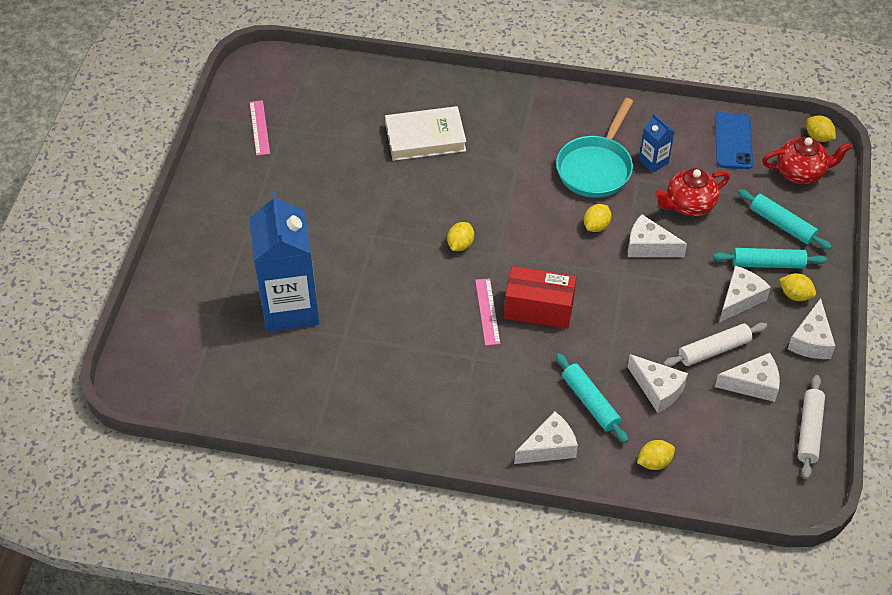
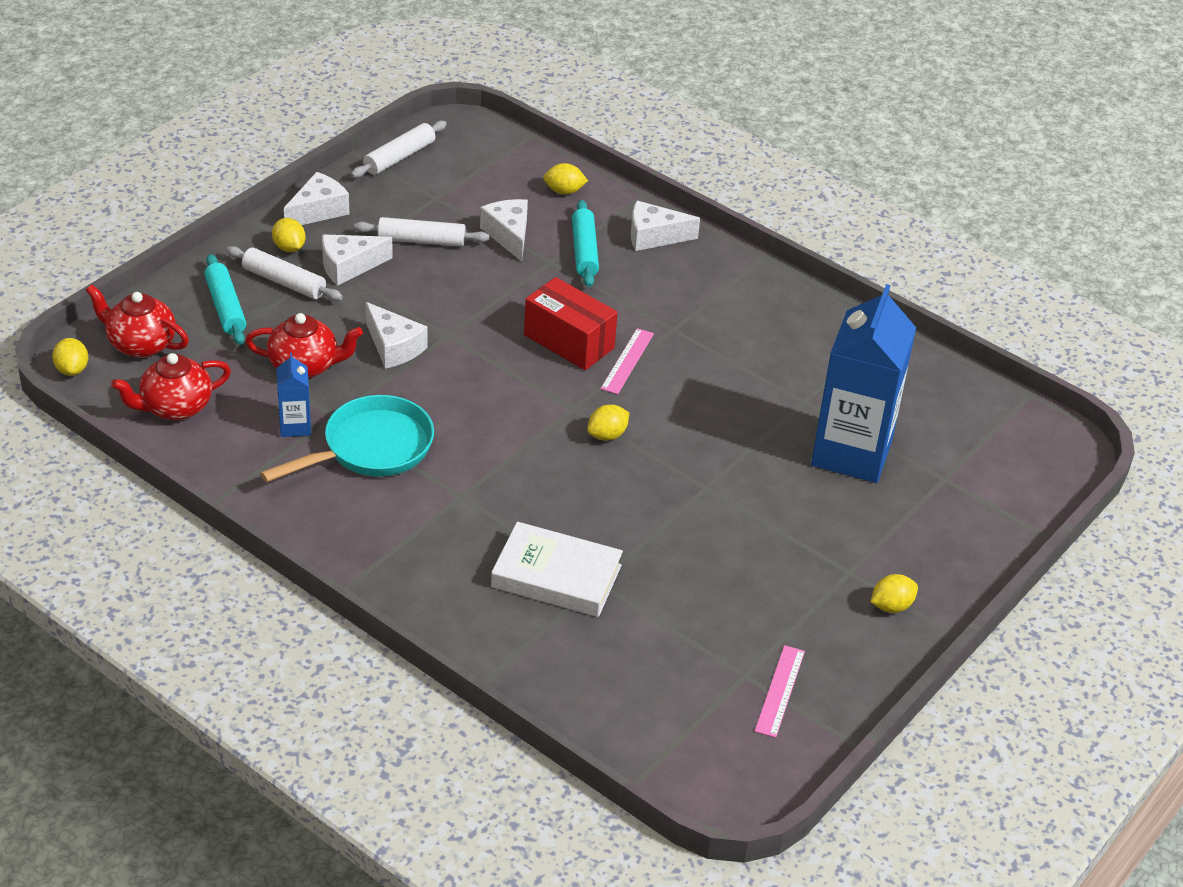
camera: 155 degrees left, 10 degrees down
yellow lemon [584,204,611,232] -> yellow lemon moved to [871,574,918,613]
turquoise rolling pin [713,248,827,269] -> white rolling pin [226,246,343,301]
blue phone [715,112,753,169] -> red teapot [111,353,231,420]
white cheese [715,353,780,402] -> none

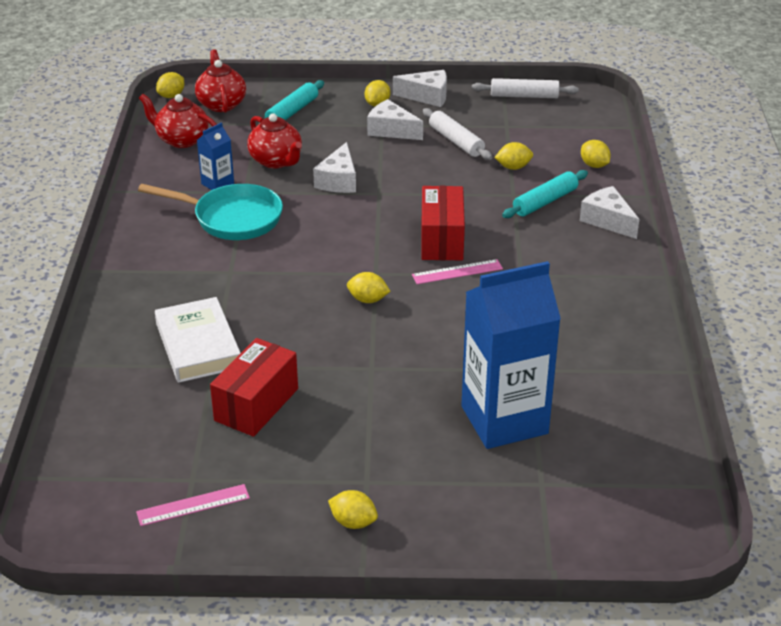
camera: 55 degrees right, 5 degrees down
white rolling pin [226,246,343,301] -> none
white cheese [480,199,528,262] -> yellow lemon [494,142,533,170]
none -> red box [210,338,298,437]

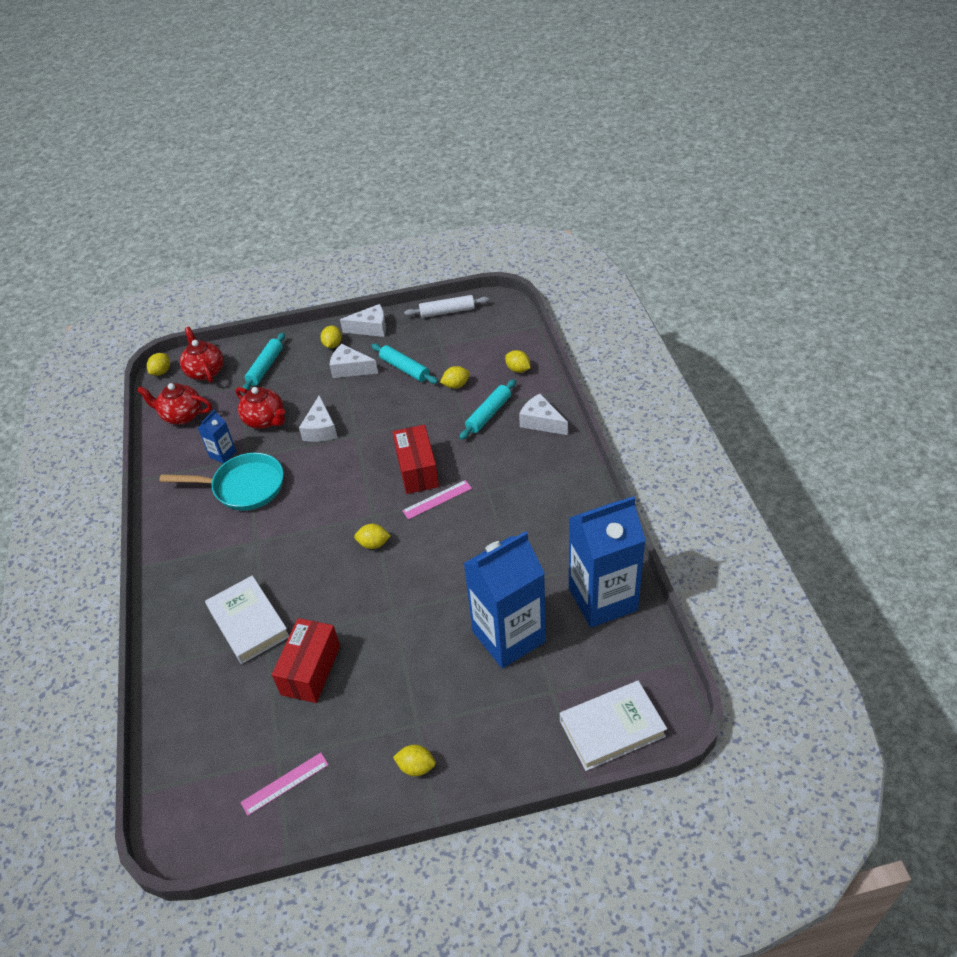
camera: 10 degrees left, 10 degrees up
white rolling pin [423,108,492,160] -> turquoise rolling pin [371,344,438,384]
none -> white book [560,681,667,771]
none -> blue carton [569,496,646,628]

